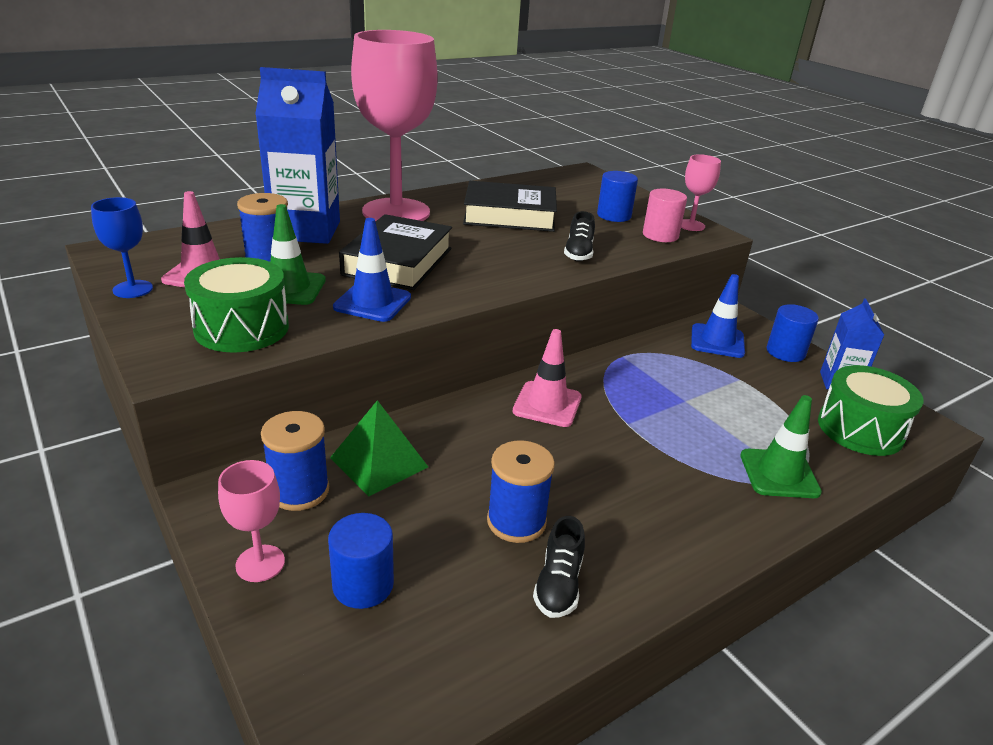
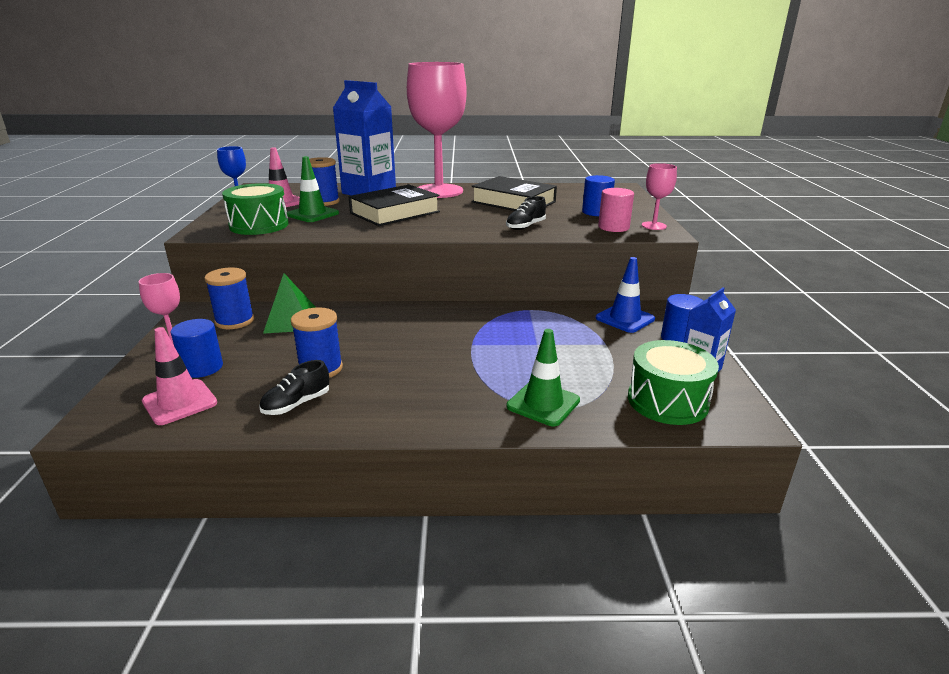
camera: 35 degrees right, 5 degrees down
blue traffic cone [333,218,411,322] -> none
pink traffic cone [513,329,582,427] -> pink traffic cone moved to [142,327,217,425]

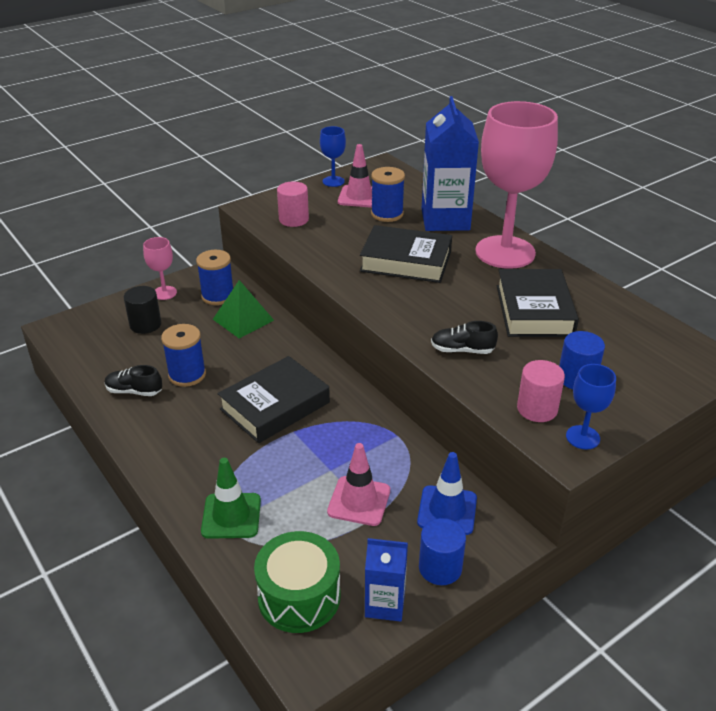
camera: 55 degrees right, 10 degrees up
pink traffic cone [142,327,217,425] -> pink traffic cone moved to [327,443,390,526]
blue cylinder [171,319,223,378] -> black cylinder [124,286,161,334]
green drum [222,183,289,235] -> pink cylinder [277,182,309,227]
green traffic cone [287,156,339,222] -> none
pink goblet [642,163,677,230] -> blue goblet [566,364,616,450]
none -> black book [218,356,330,443]

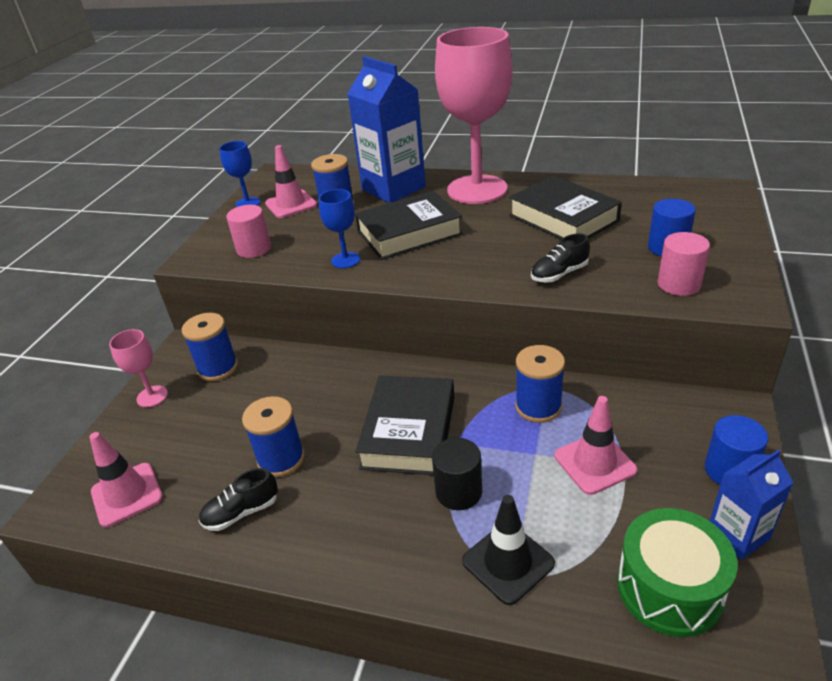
camera: 35 degrees left, 0 degrees up
black cylinder [124,286,161,334] -> black cylinder moved to [432,438,482,510]
green traffic cone [201,458,261,539] -> black traffic cone [462,495,555,605]
green pyramid [213,280,274,338] -> none
blue traffic cone [417,452,477,535] -> none
blue goblet [566,364,616,450] -> blue goblet moved to [319,189,360,268]
none -> pink traffic cone [89,432,163,528]
none -> blue spool [515,345,565,423]

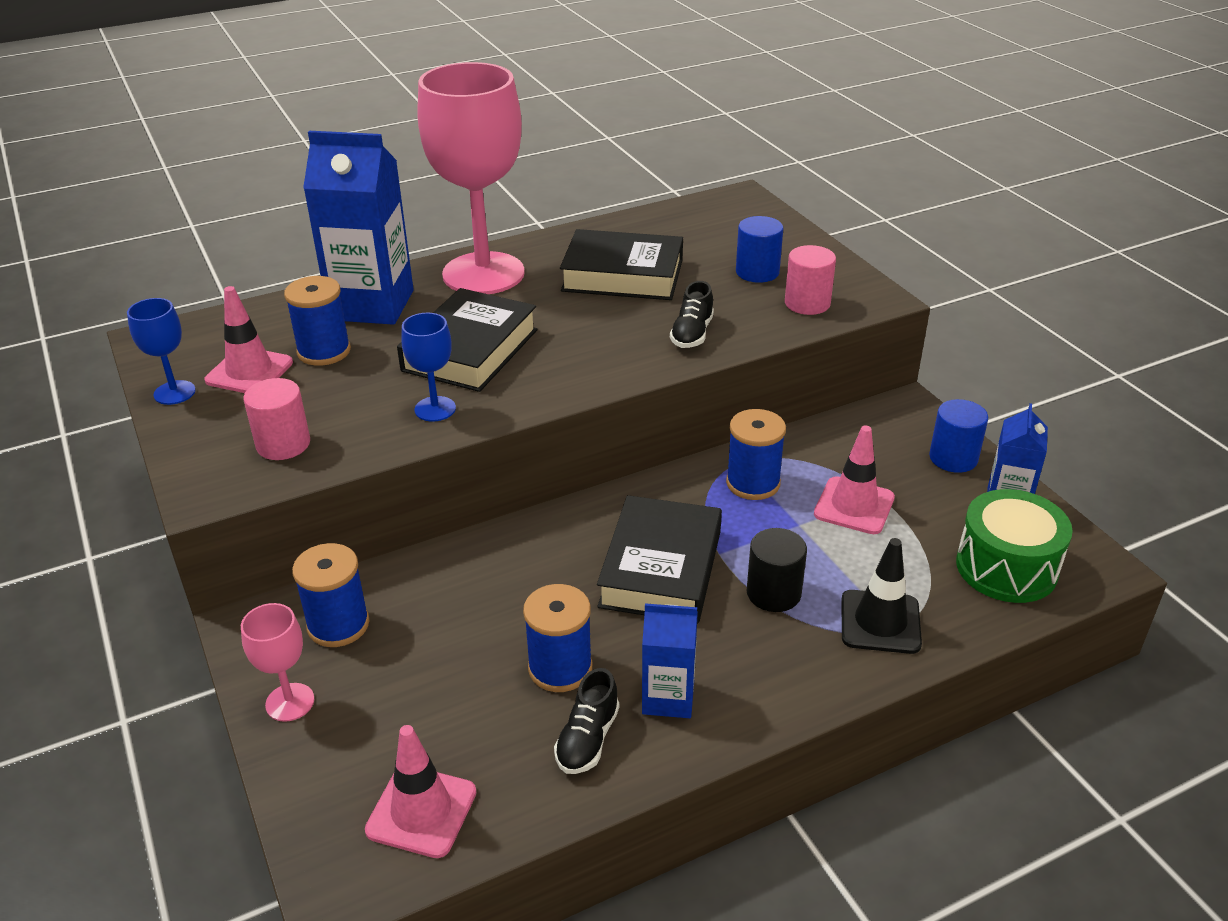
camera: 45 degrees left, 0 degrees up
black book [355,375,454,475] -> black book turned 45 degrees clockwise [597,495,722,624]
none -> blue carton [642,603,698,718]

